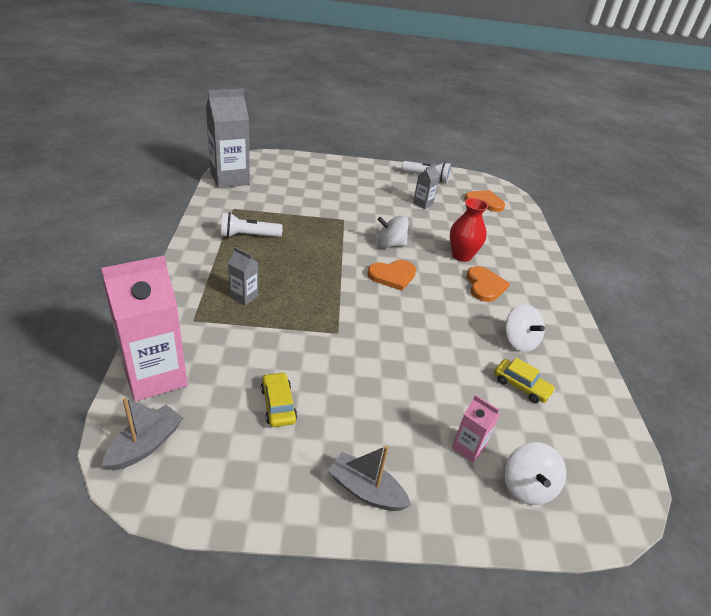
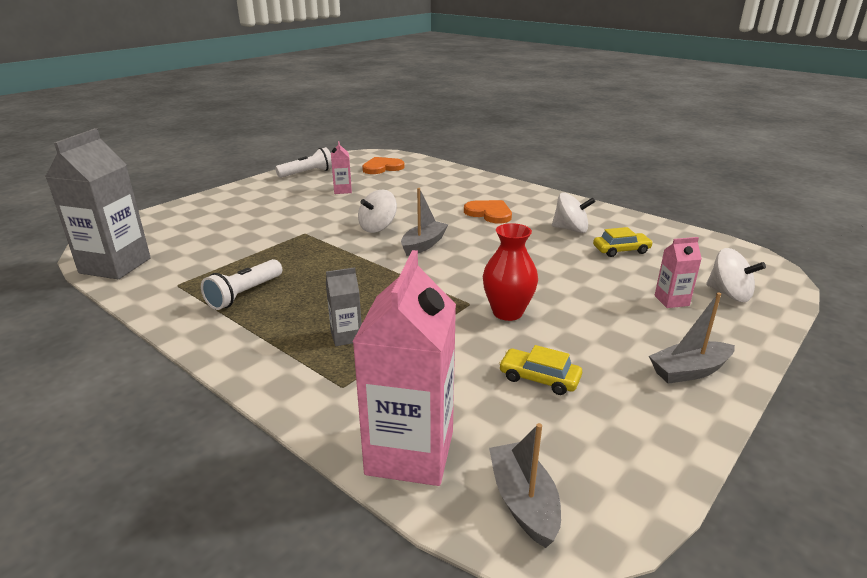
camera: 45 degrees left, 10 degrees down
orange heart [367,260,416,291] -> grey boat [401,188,449,256]
grey carton [413,163,440,209] -> pink carton [331,141,352,194]
red vase [450,198,488,262] -> red vase moved to [483,223,538,321]

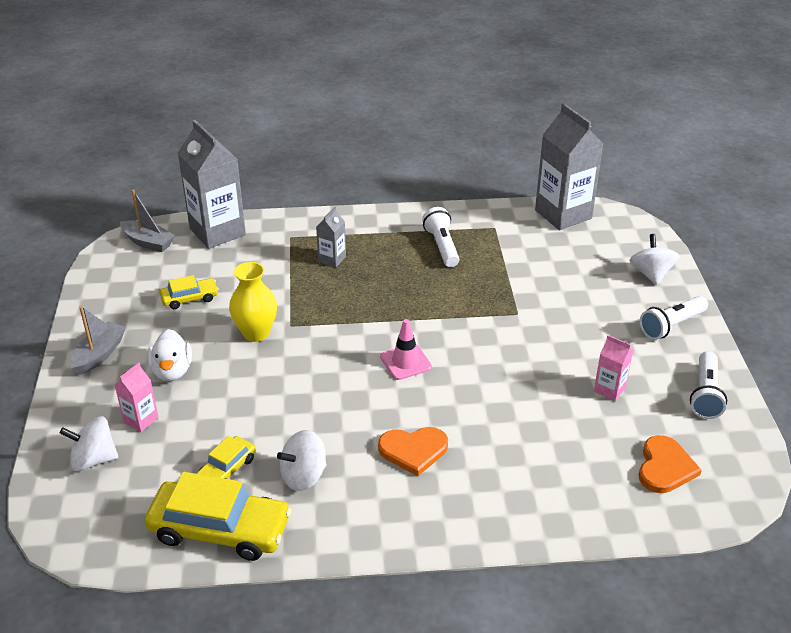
camera: 135 degrees right, 10 degrees up
pink carton [353,250,456,486] -> grey carton [178,120,246,249]
white spinning top [358,190,397,233] -> white spinning top moved to [629,234,680,285]
grey boat [401,188,449,256] -> pink traffic cone [380,319,432,380]
red vase [483,223,538,321] -> yellow vase [229,262,277,342]
none -> yellow car [145,472,292,561]
none -> white duck [147,329,192,381]
none -> white flashlight [640,296,708,340]

